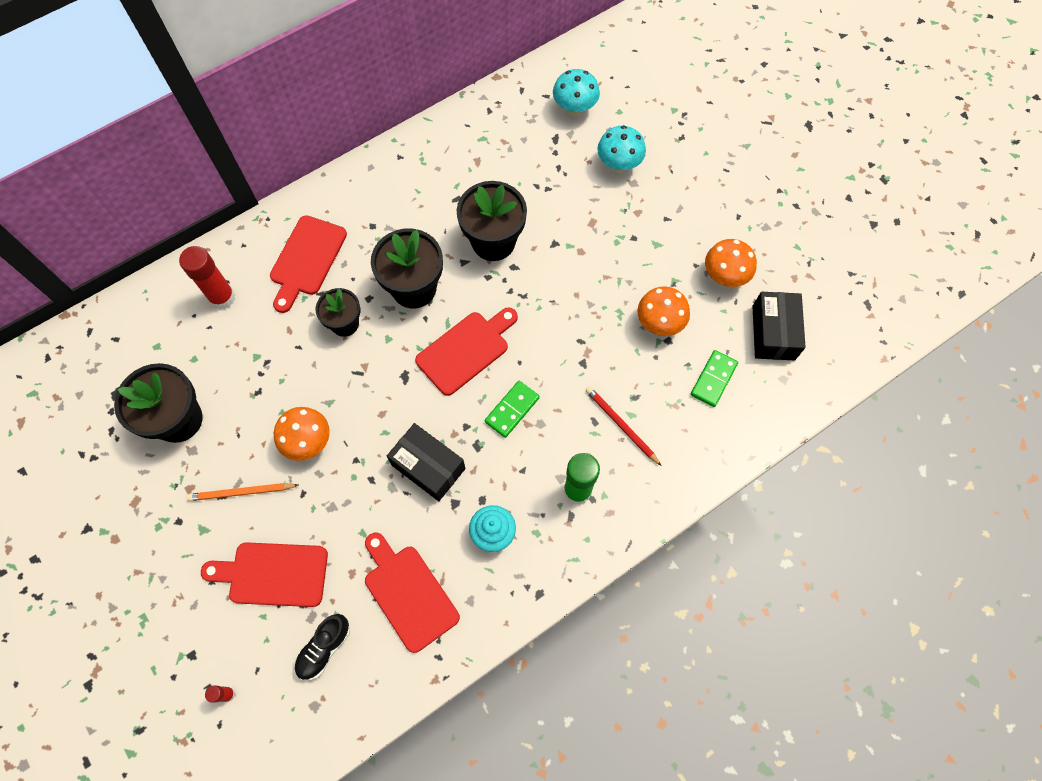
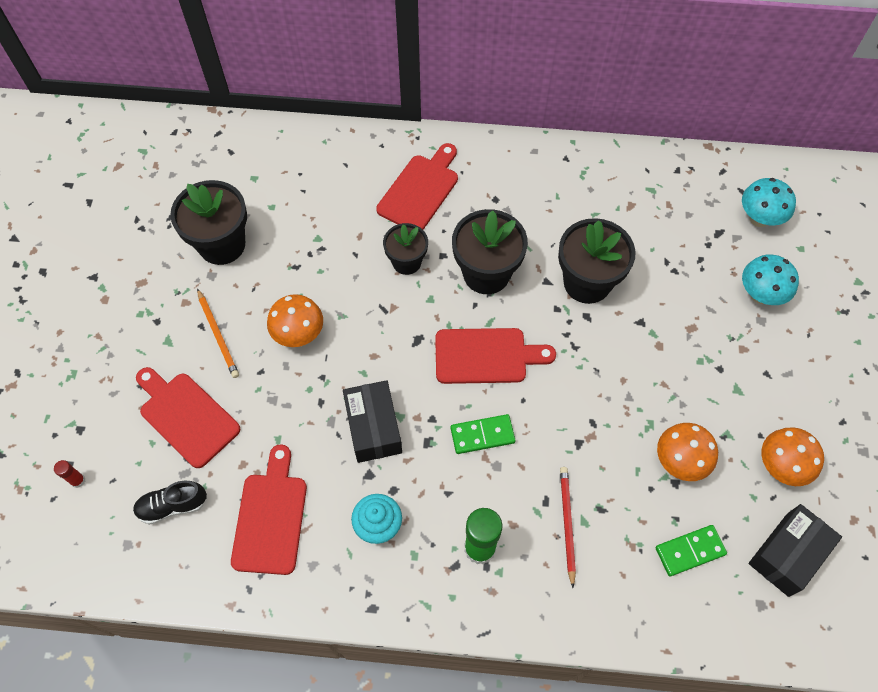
camera: 40 degrees right, 5 degrees down
red glue stick [179,246,236,309] -> none
orange pencil [187,483,298,501] -> orange pencil turned 150 degrees counterclockwise [197,288,239,378]
red cutting board [270,215,347,313] -> red cutting board turned 150 degrees clockwise [376,143,458,230]

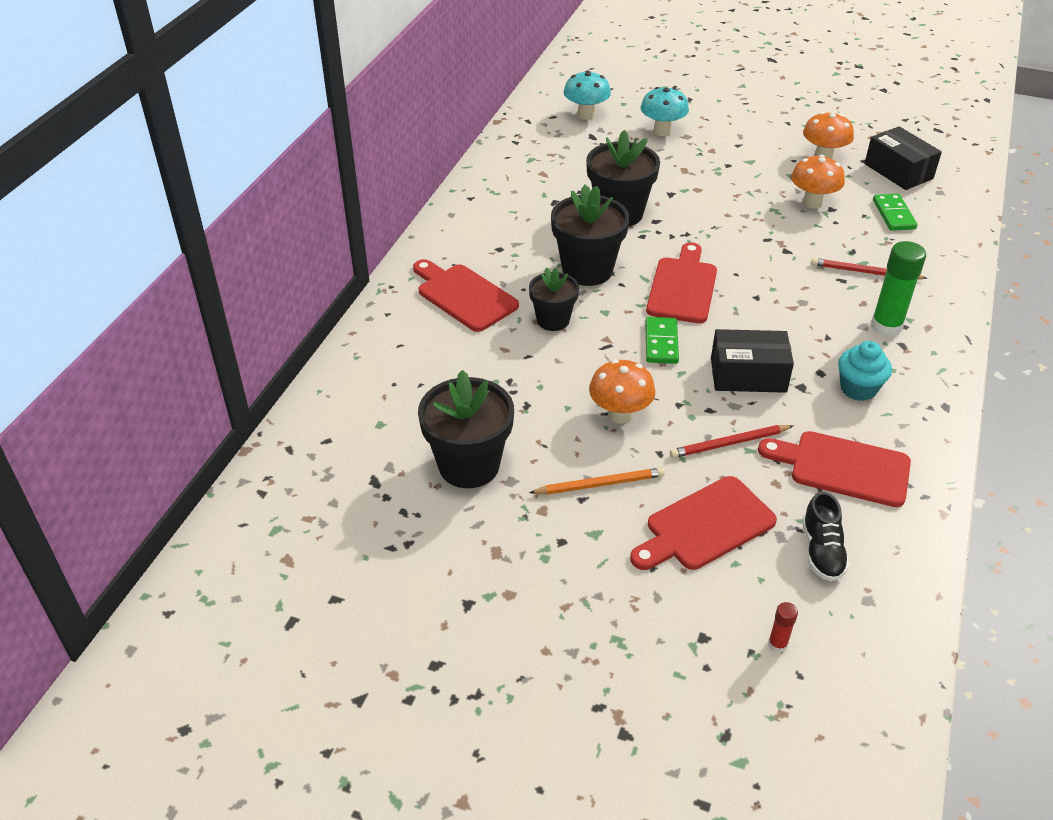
camera: 75 degrees left, 20 degrees down
green domino [451,414,515,454] -> green domino moved to [645,317,679,364]
none -> red pencil [670,425,793,458]

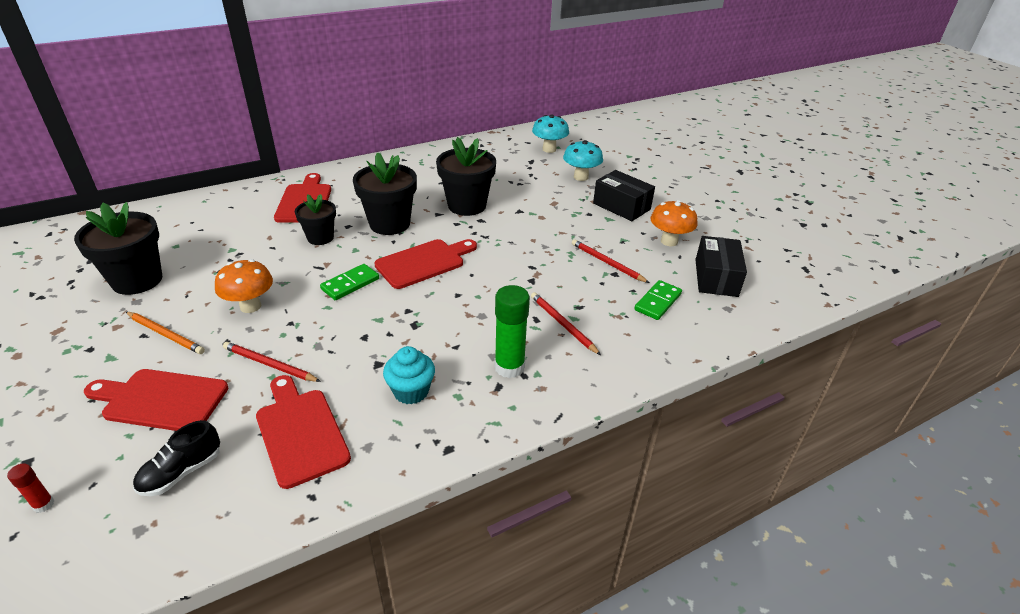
camera: 40 degrees right, 5 degrees down
black box [711,329,794,393] -> black box moved to [593,170,655,221]
orange mushroom [791,155,845,208] -> red pencil [572,239,649,283]

